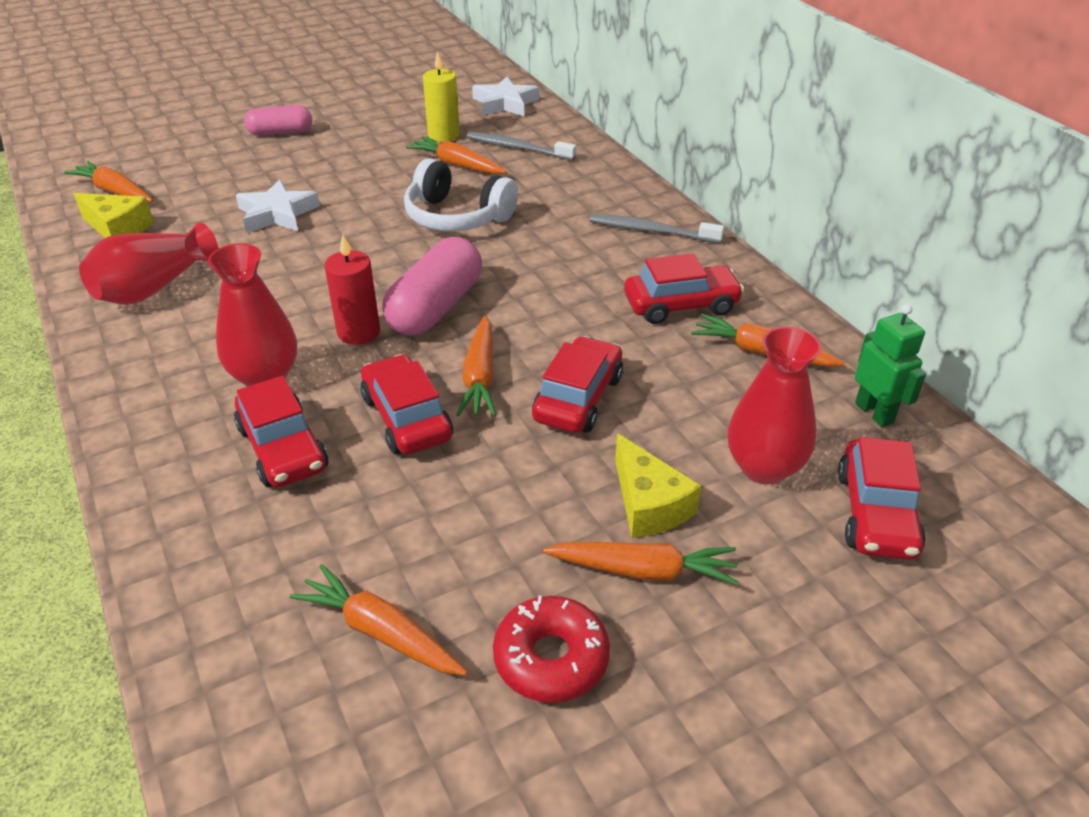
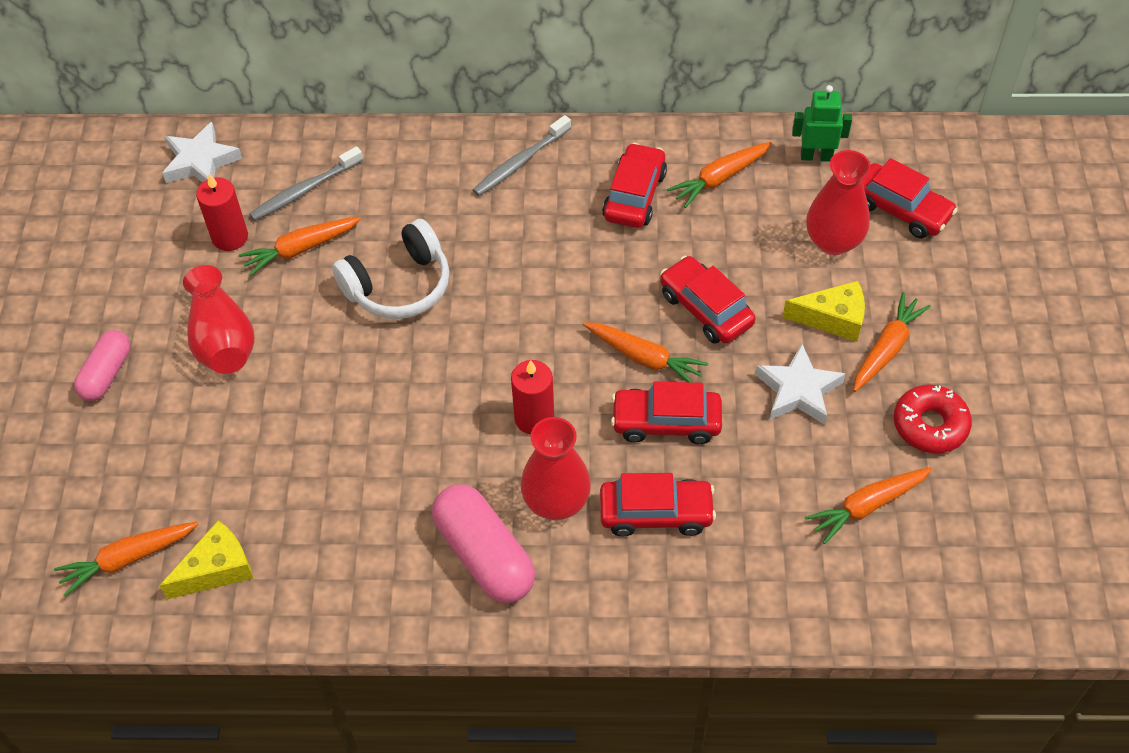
camera: 60 degrees left, 15 degrees up
red vase [79,222,219,305] -> red vase moved to [183,265,255,374]
white star [236,179,320,233] -> white star moved to [755,344,845,425]
pink capsule [382,237,482,336] -> pink capsule moved to [432,484,535,603]
yellow candle [423,51,460,142] -> red candle [196,174,248,251]

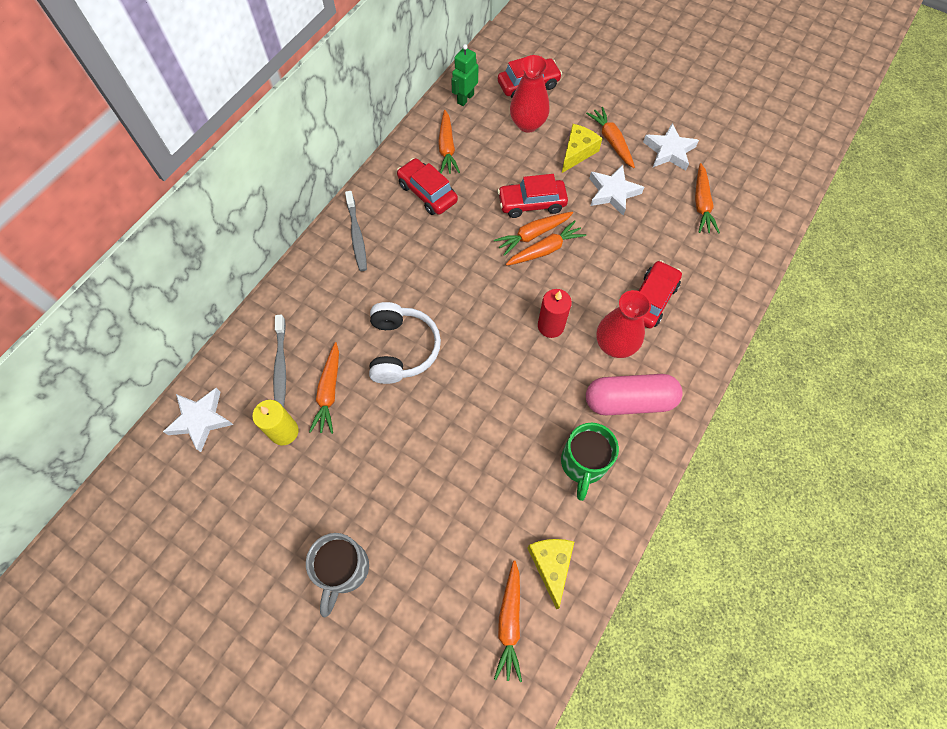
camera: 60 degrees left, 10 degrees up
pink capsule [74,330,131,401] -> grey mug [306,533,369,617]
red vase [183,265,255,374] -> none
red candle [196,174,248,251] -> yellow candle [252,400,299,445]
red car [611,382,722,444] -> none
red donut [894,384,972,453] -> white star [643,123,699,171]
none -> orange carrot [494,212,573,256]
none -> green mug [561,423,619,501]

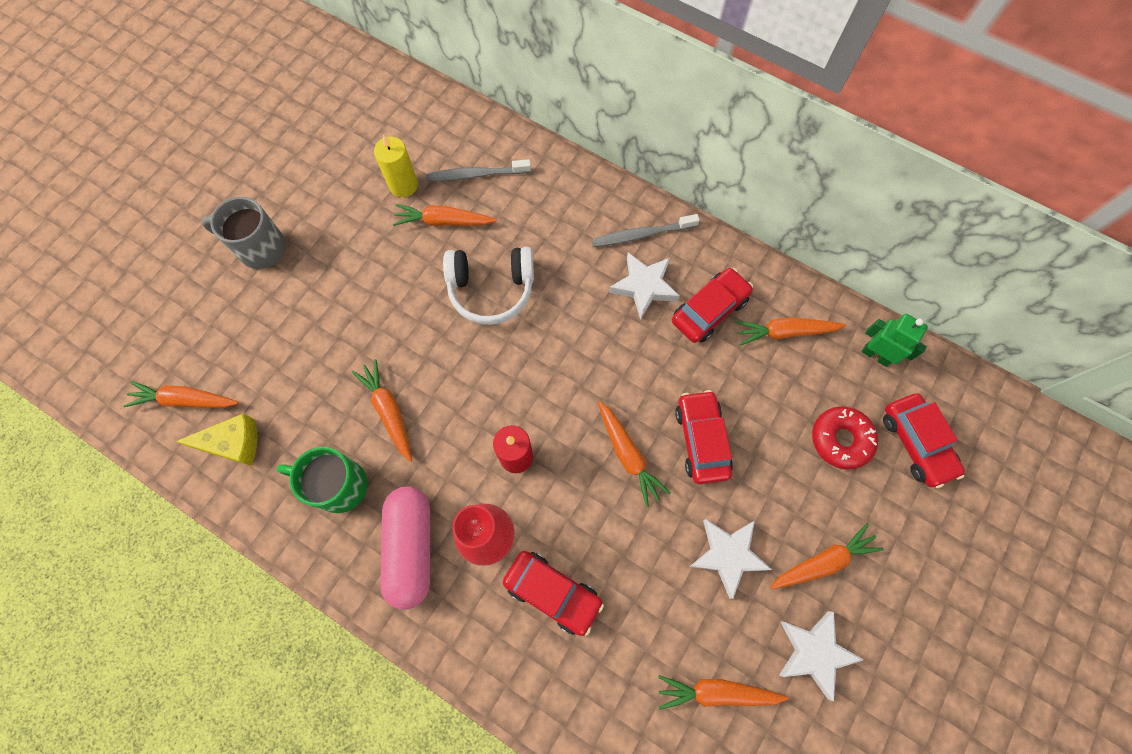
camera: 90 degrees right, 5 degrees up
white star [163,388,233,452] -> white star moved to [609,252,680,320]
orange carrot [494,212,573,256] -> orange carrot moved to [352,359,412,462]
red vase [510,55,549,133] -> red donut [812,406,878,470]
yellow cheese [562,124,602,173] -> none

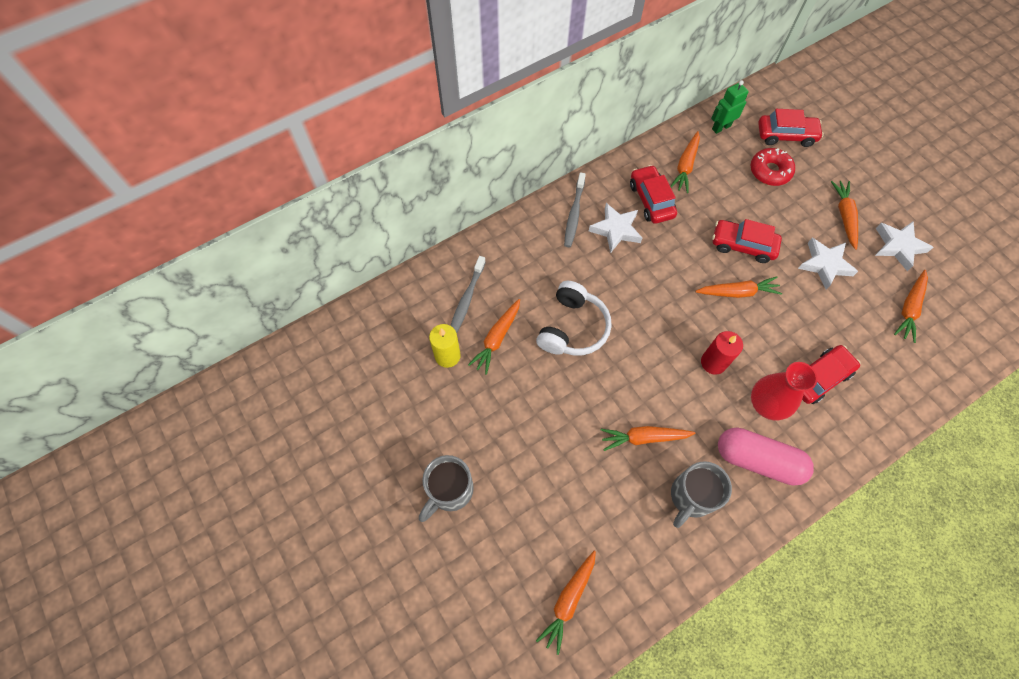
camera: 65 degrees left, 5 degrees down
yellow cheese [175,413,258,466] -> none
green mug [277,447,367,513] -> grey mug [671,461,732,528]

